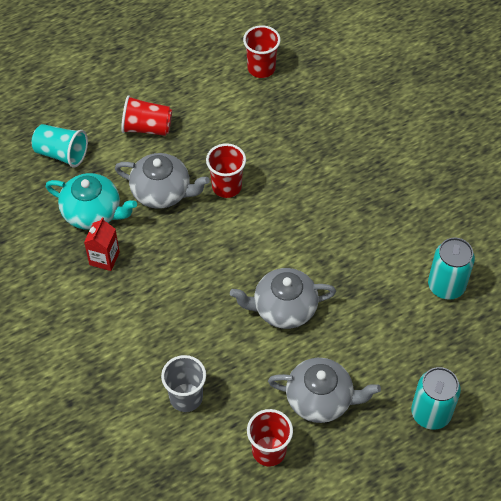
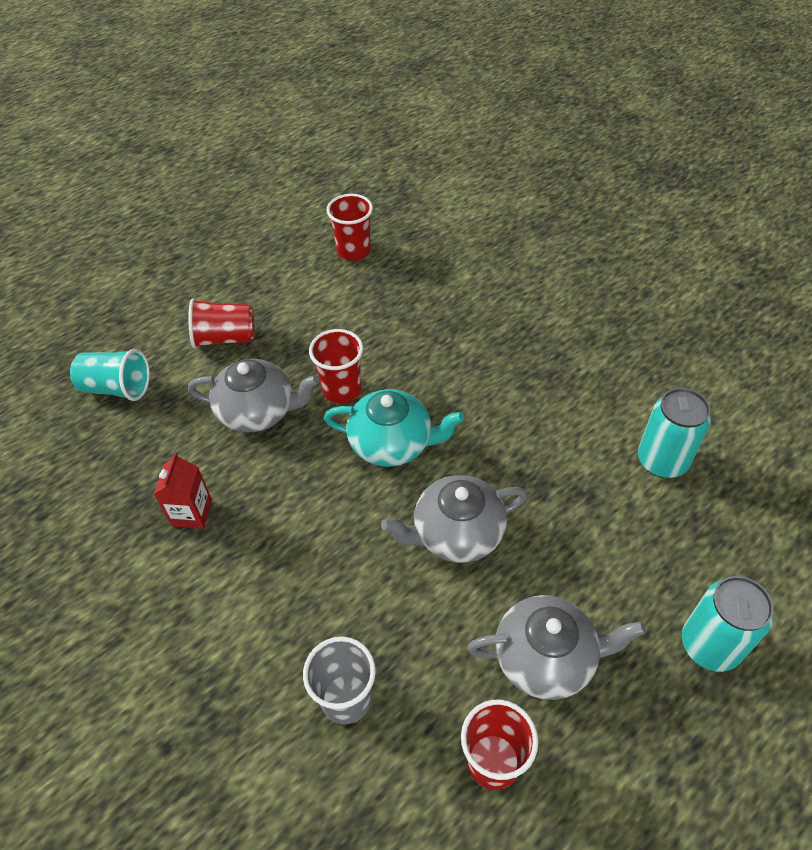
camera: 10 degrees left, 5 degrees down
turquoise teapot [46,173,137,230] -> turquoise teapot moved to [324,389,464,467]

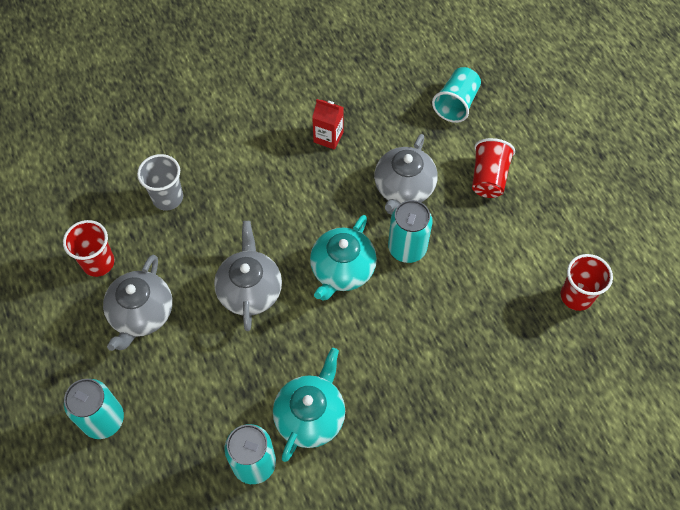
camera: 105 degrees right, 10 degrees up
red cup [309,329,363,403] -> turquoise can [388,200,433,263]
none -> turquoise teapot [273,348,345,462]

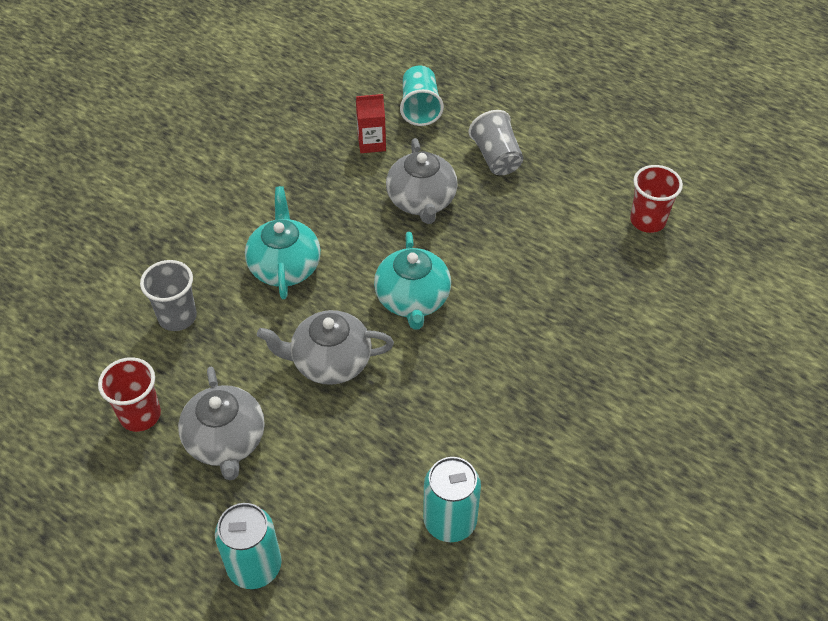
camera: 30 degrees left, 10 degrees down
grey teapot [214,221,282,331] -> grey teapot turned 60 degrees counterclockwise [257,310,394,385]
turquoise teapot [273,348,345,462] -> turquoise teapot moved to [245,186,321,299]
red carton [312,99,344,150] -> red carton moved to [356,94,386,153]
turquoise can [388,200,433,263] -> none
red cup [472,138,515,198] -> grey cup [468,110,523,175]

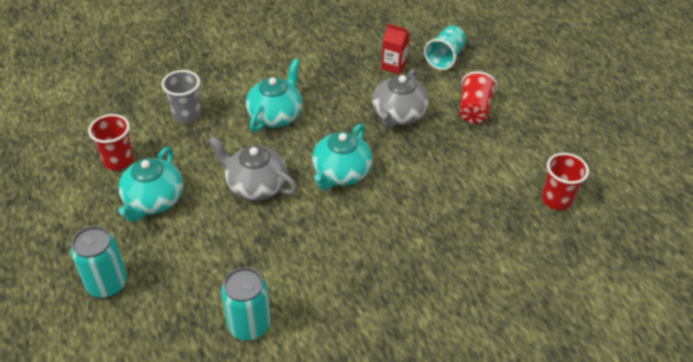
camera: 30 degrees right, 5 degrees down
grey teapot [178,367,265,480] -> turquoise teapot [118,147,183,222]
grey cup [468,110,523,175] -> red cup [459,71,497,124]

